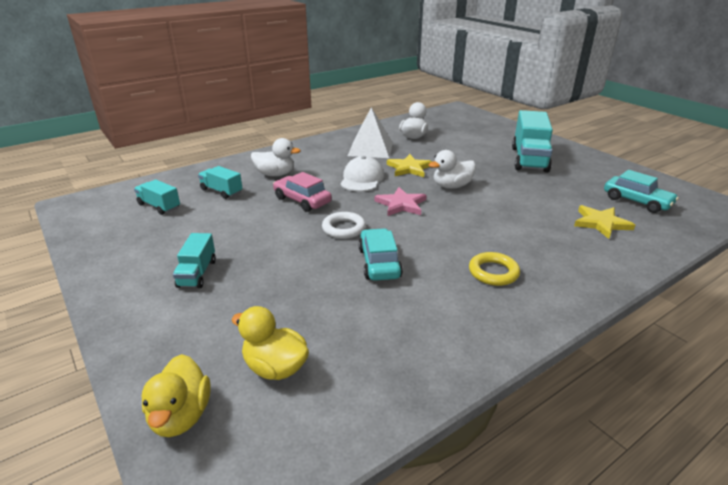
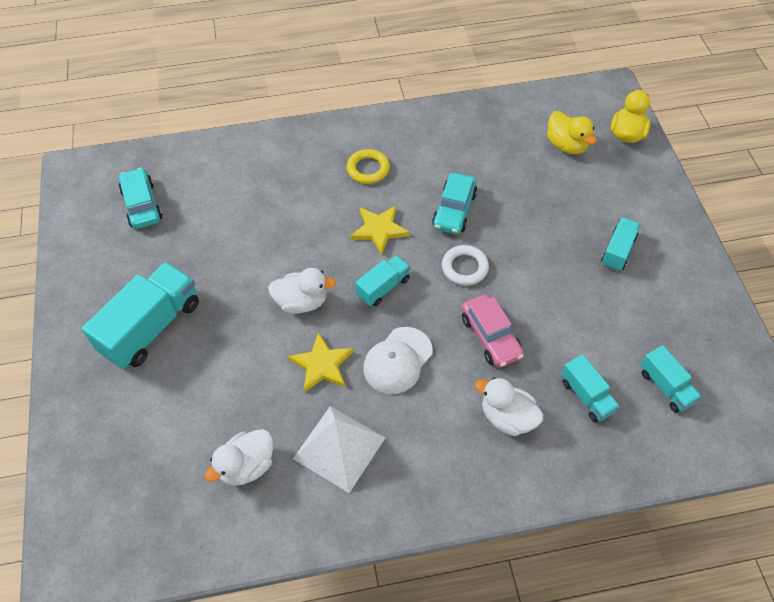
camera: 155 degrees left, 25 degrees up
pink star [375,187,427,216] -> turquoise truck [355,255,410,306]
yellow star [574,205,635,239] -> yellow star moved to [350,205,410,255]

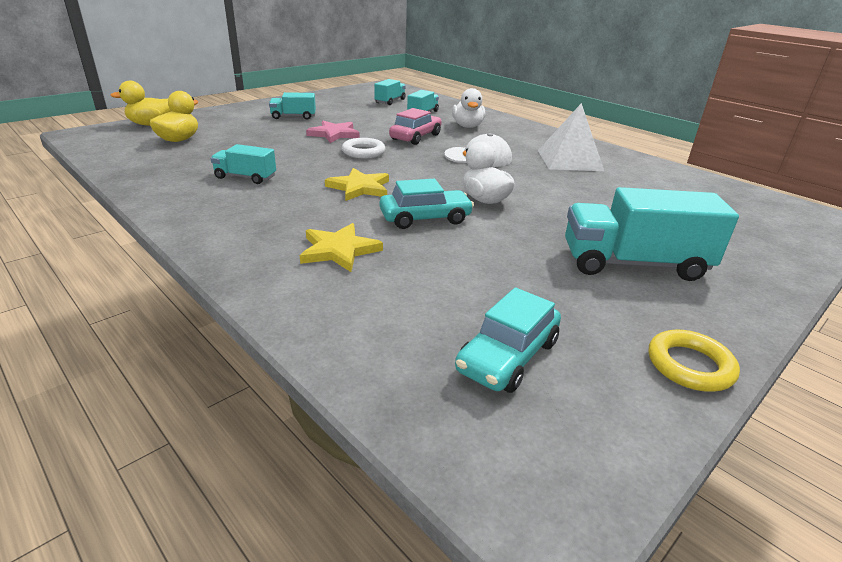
camera: 125 degrees left, 25 degrees down
white duck [205,429,273,486] -> none
yellow star [288,332,354,392] -> yellow star moved to [300,223,383,272]
yellow ring [347,149,390,184] -> yellow ring moved to [649,329,740,392]
turquoise truck [355,255,410,306] -> turquoise truck moved to [211,144,276,184]
turquoise car [432,173,477,234] -> turquoise car moved to [380,179,474,229]
none -> pink star [306,121,360,143]

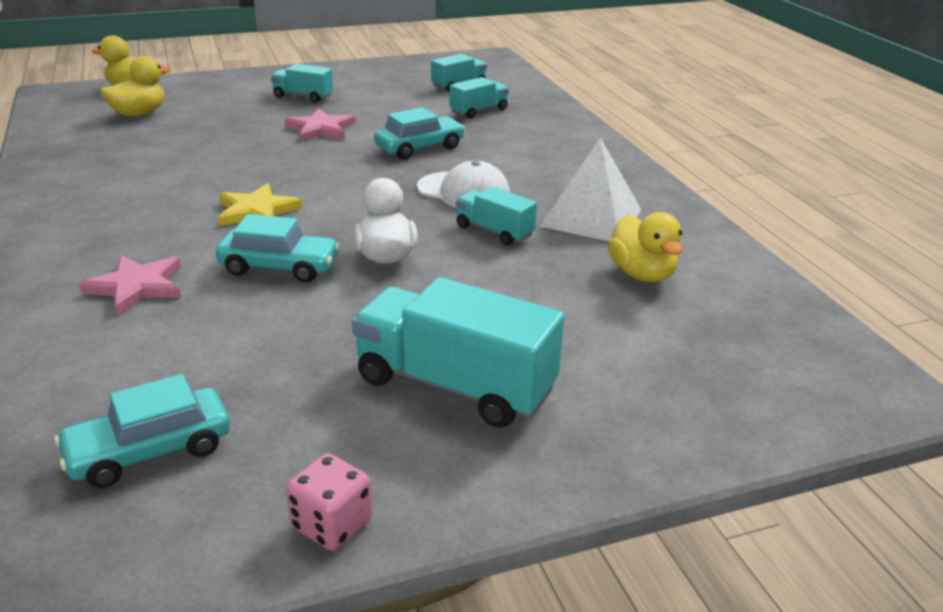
camera: 25 degrees right, 0 degrees up
turquoise truck [211,144,276,184] -> turquoise truck moved to [456,187,537,245]
yellow star [300,223,383,272] -> pink star [79,255,181,316]
white ring [342,138,386,158] -> none
pink car [389,108,442,145] -> turquoise car [374,107,465,160]
white duck [452,88,485,128] -> none
yellow ring [649,329,740,392] -> pink dice [286,453,372,551]
none -> yellow duck [608,212,683,282]

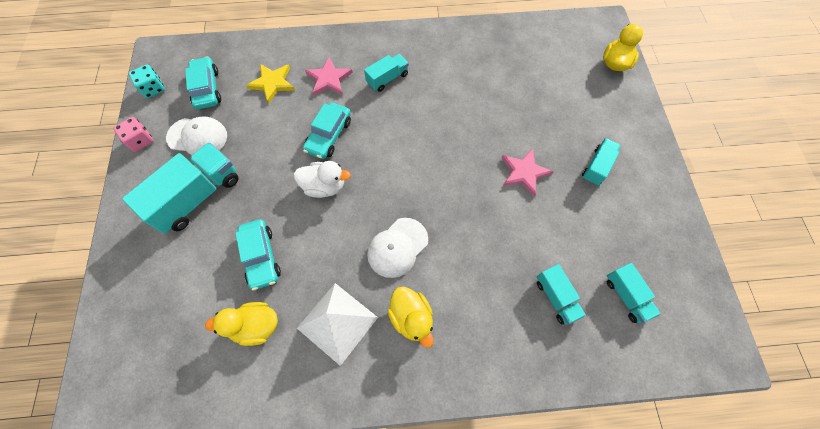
camera: 105 degrees right, 35 degrees up
yellow duck [100,56,170,116] -> yellow duck moved to [388,286,434,348]
yellow star [218,183,302,226] -> yellow star moved to [246,64,295,104]
turquoise car [374,107,465,160] -> turquoise car moved to [236,219,281,291]
turquoise truck [456,187,537,245] -> turquoise truck moved to [364,54,409,92]
none -> turquoise dice [129,65,165,98]
none -> white cap [166,117,227,155]

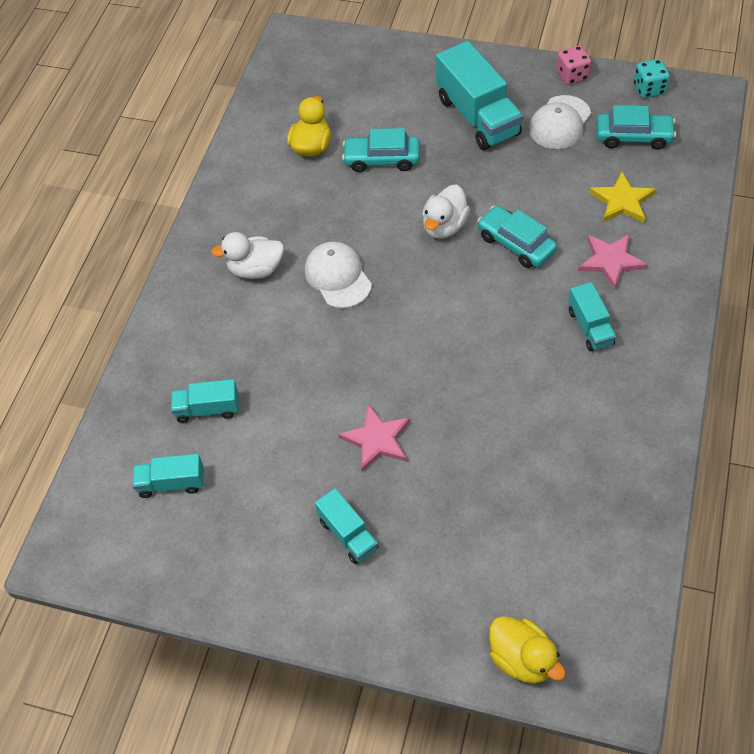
camera: 115 degrees right, 10 degrees down
white pyramid [297,283,378,366] -> none
yellow duck [388,286,434,348] -> white duck [211,232,284,279]

